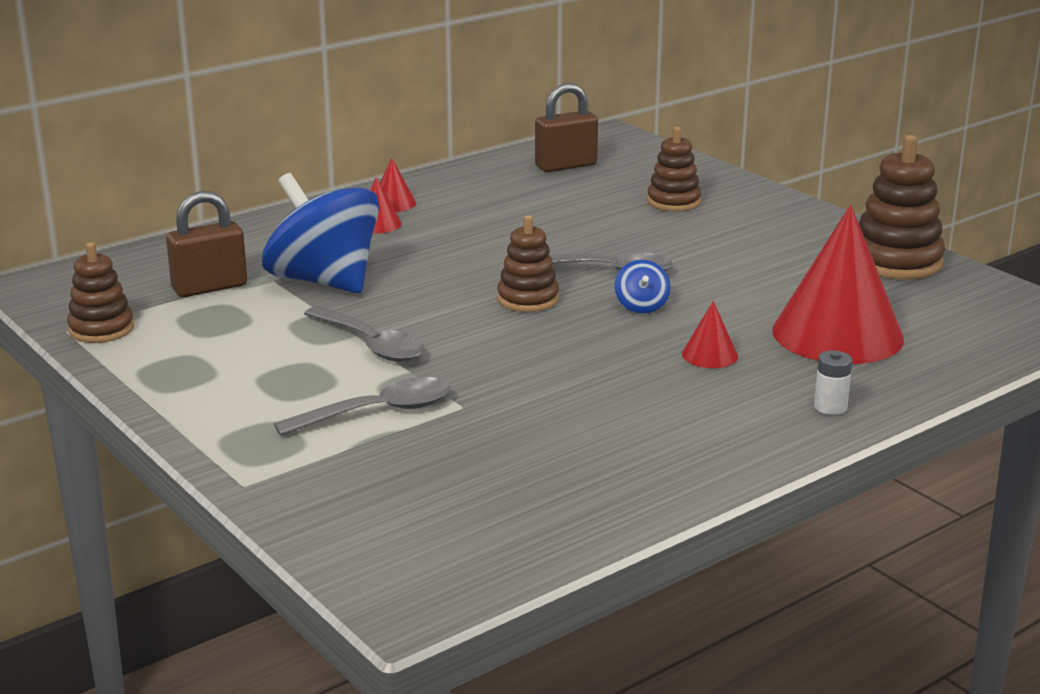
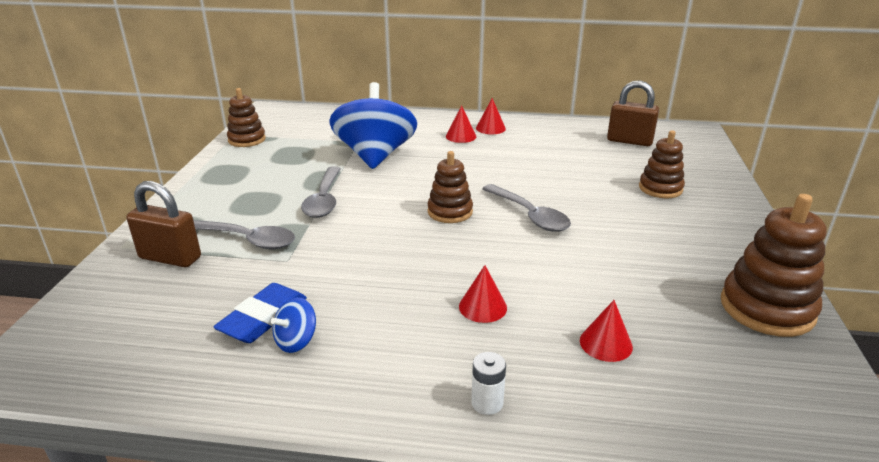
camera: 45 degrees right, 5 degrees up
brown padlock [166,191,247,297] -> brown padlock moved to [126,181,201,267]
blue spinning top [615,260,670,314] -> blue spinning top moved to [271,297,316,353]
red cone [772,205,904,364] -> red cone [580,300,633,362], size x0.42
none -> blue eraser [213,283,307,343]

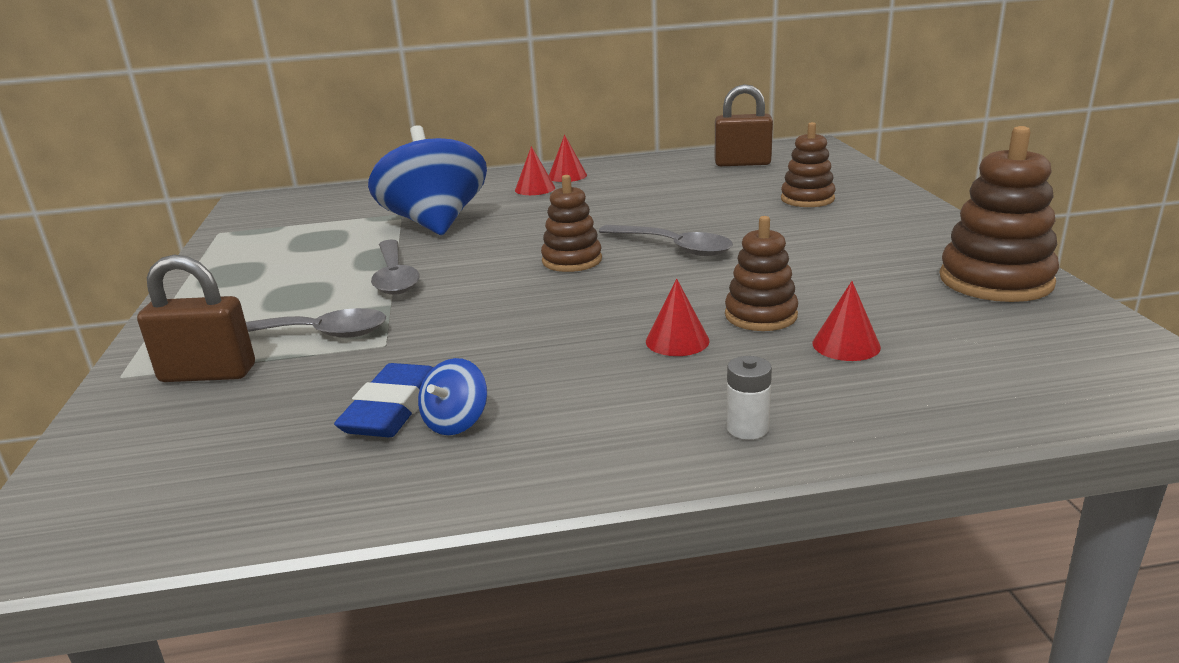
camera: 15 degrees left, 5 degrees down
brown stacking toy [227,88,266,147] -> brown stacking toy moved to [725,216,798,331]

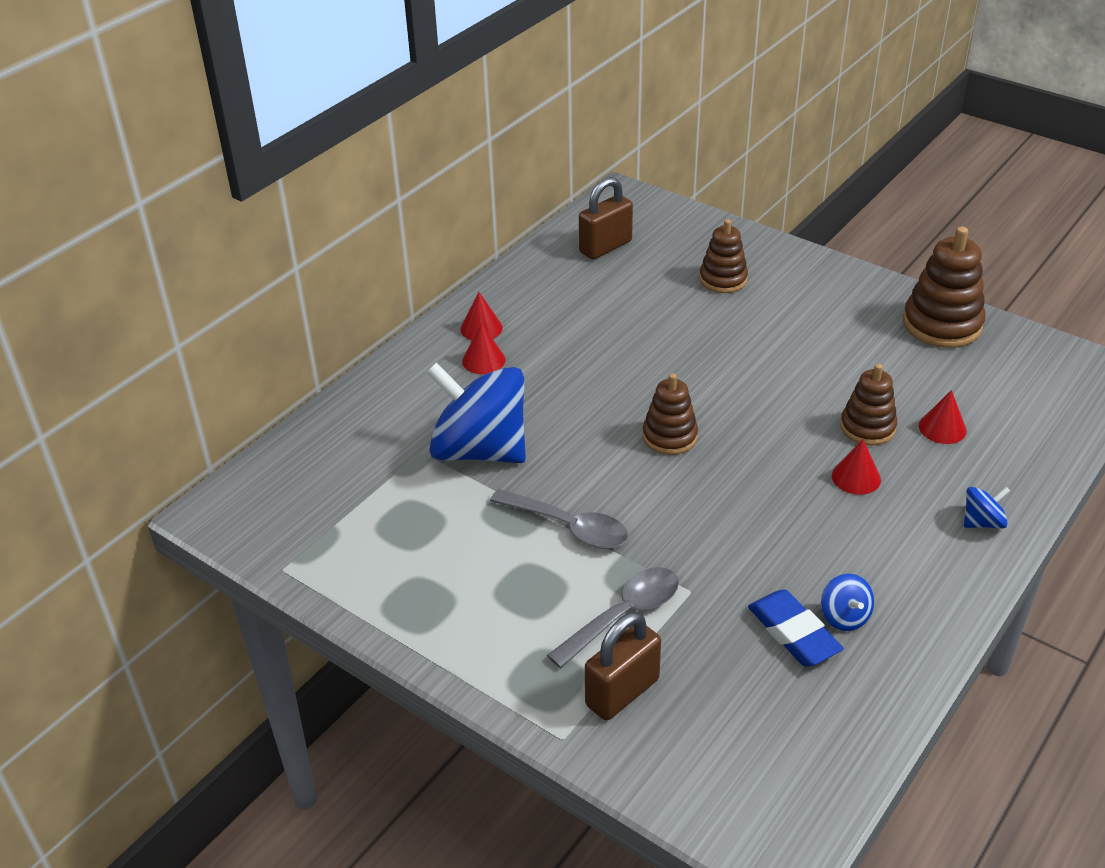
camera: 45 degrees left, 15 degrees up
grey spoon [599,225,733,256] -> none
white battery [726,356,772,440] -> blue spinning top [964,487,1010,529]

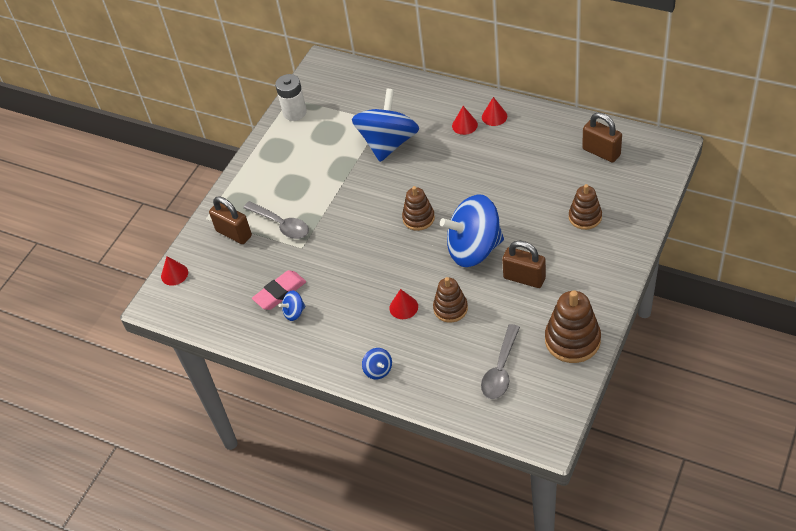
camera: 85 degrees right, 10 degrees up
grey spoon [490,489,628,549] -> grey spoon moved to [481,324,520,399]
blue eraser [748,589,844,667] -> pink eraser [252,270,306,310]
red cone [919,390,967,444] -> red cone moved to [161,257,188,286]
none -> white battery [275,74,307,121]
none -> blue spinning top [440,194,504,267]
none -> brown padlock [502,241,546,288]

